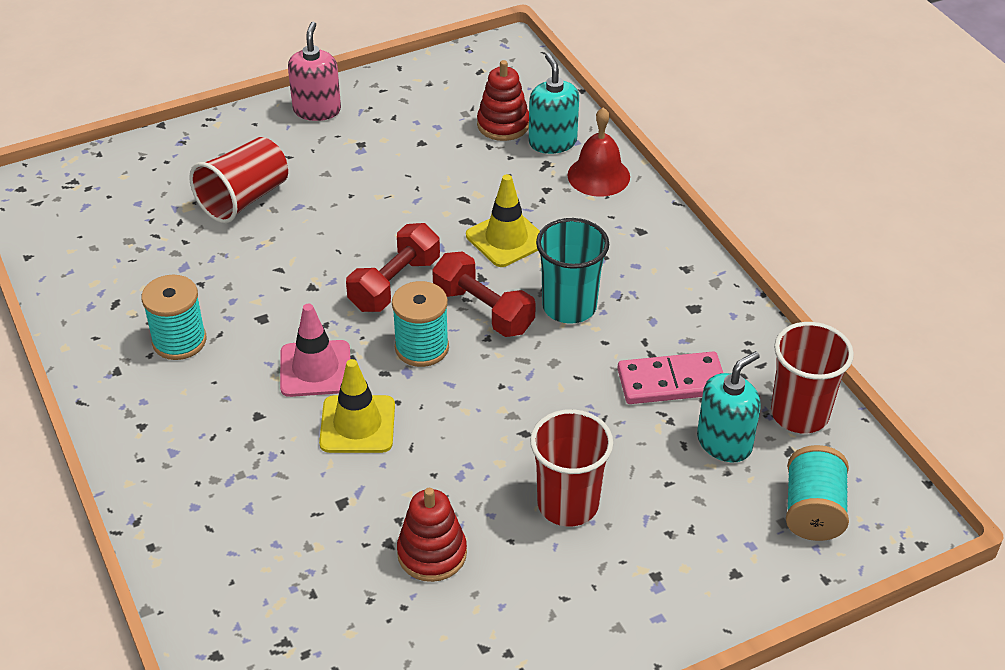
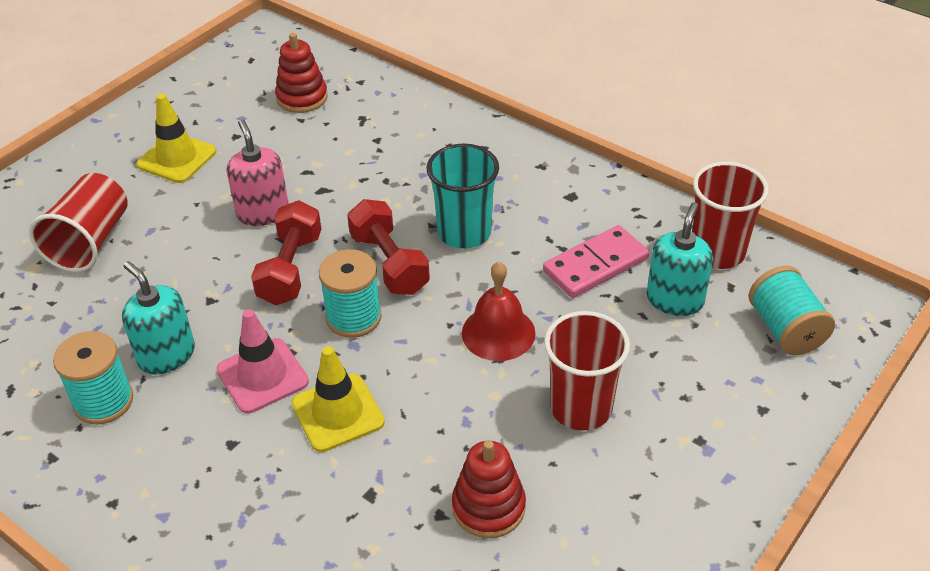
camera: 25 degrees left, 0 degrees up
pink soap dispenser [288,22,341,121] -> pink soap dispenser moved to [227,119,289,226]
red dumbbell [432,251,536,337] -> red dumbbell turned 45 degrees clockwise [347,199,430,295]
yellow traffic cone [466,174,540,267] -> yellow traffic cone moved to [137,94,216,183]
turquoise soap dispenser [529,53,579,154] -> turquoise soap dispenser moved to [122,261,195,375]
red bell [567,107,630,197] -> red bell moved to [462,262,535,361]

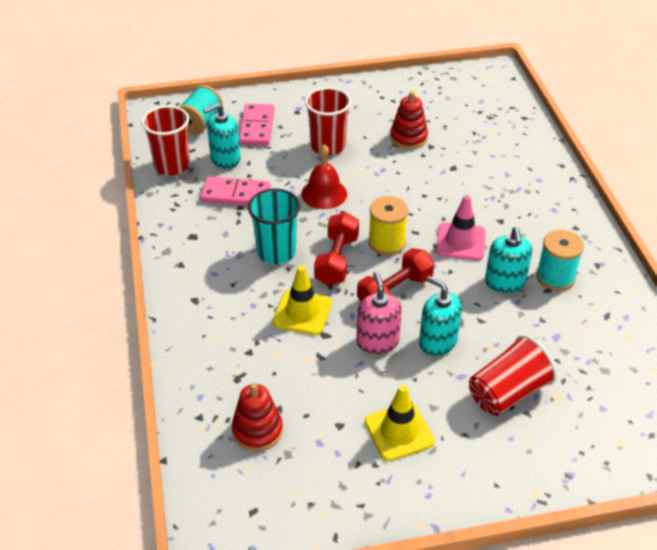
camera: 140 degrees left, 0 degrees up
pink soap dispenser [227,119,289,226] -> pink soap dispenser turned 150 degrees clockwise [356,272,402,354]
yellow traffic cone [291,346,385,452] -> yellow traffic cone moved to [273,266,332,335]
turquoise spool [319,249,382,338] -> yellow spool [368,196,408,256]
none -> pink domino [239,104,275,146]
none -> turquoise soap dispenser [419,276,462,356]

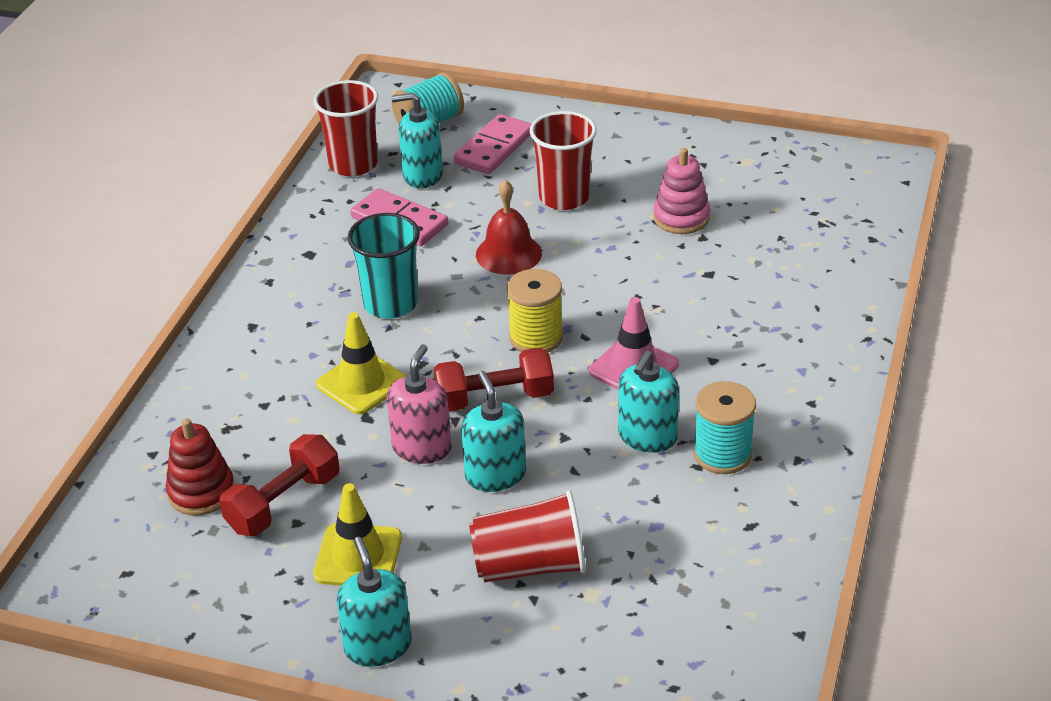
camera: 30 degrees right, 5 degrees down
red dumbbell [314,212,359,286] -> red dumbbell moved to [219,434,340,536]
red stacking toy [390,91,428,149] -> pink stacking toy [653,148,710,234]
none -> turquoise soap dispenser [336,537,412,667]

